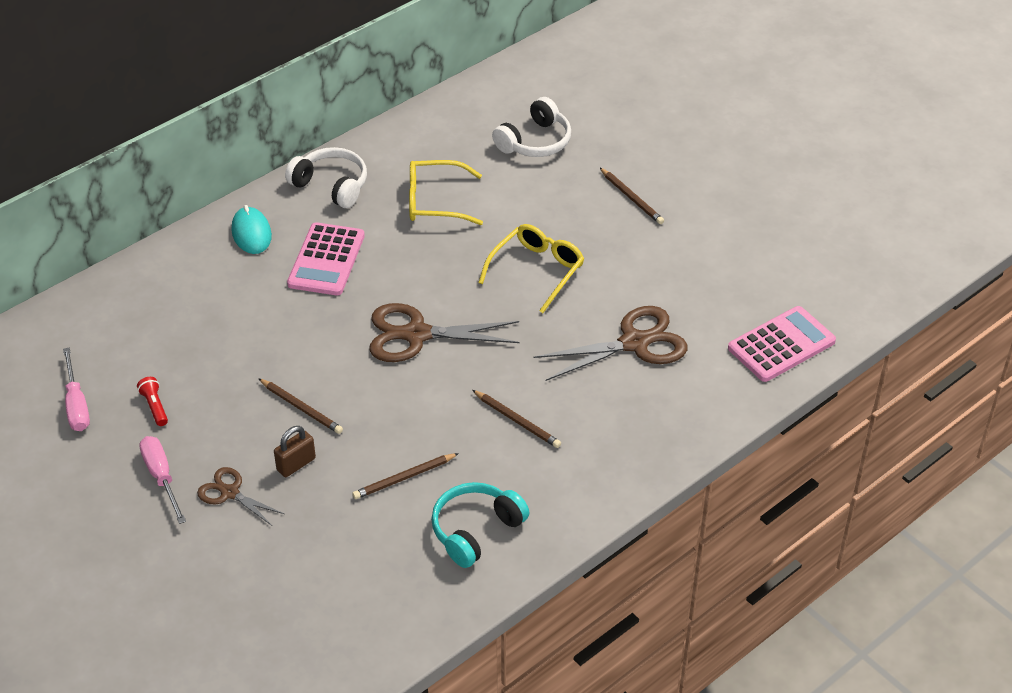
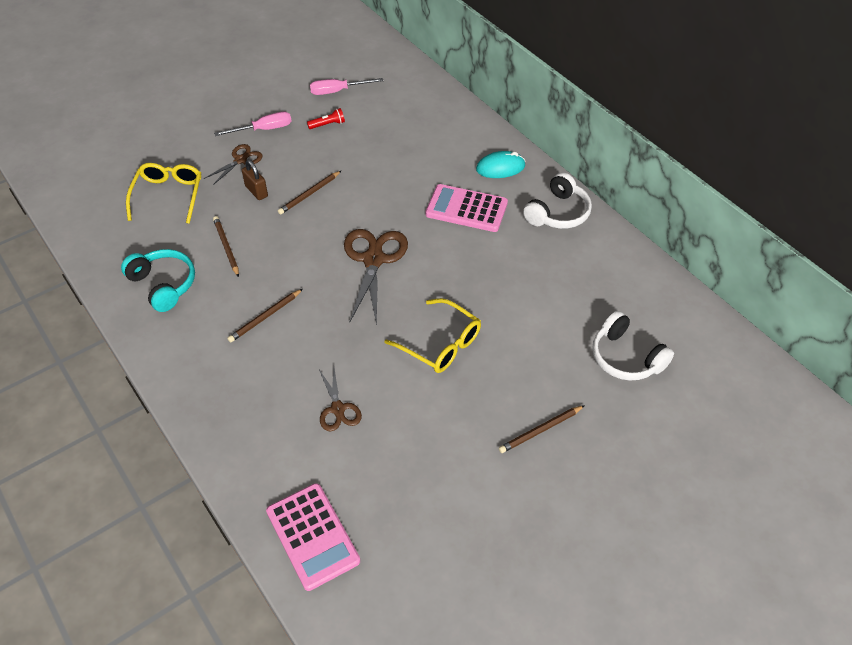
camera: 95 degrees right, 5 degrees up
yellow glasses [409,160,483,225] -> yellow glasses moved to [126,163,201,224]
brown scissors [534,306,688,381] -> brown scissors [319,367,362,431], size x0.56

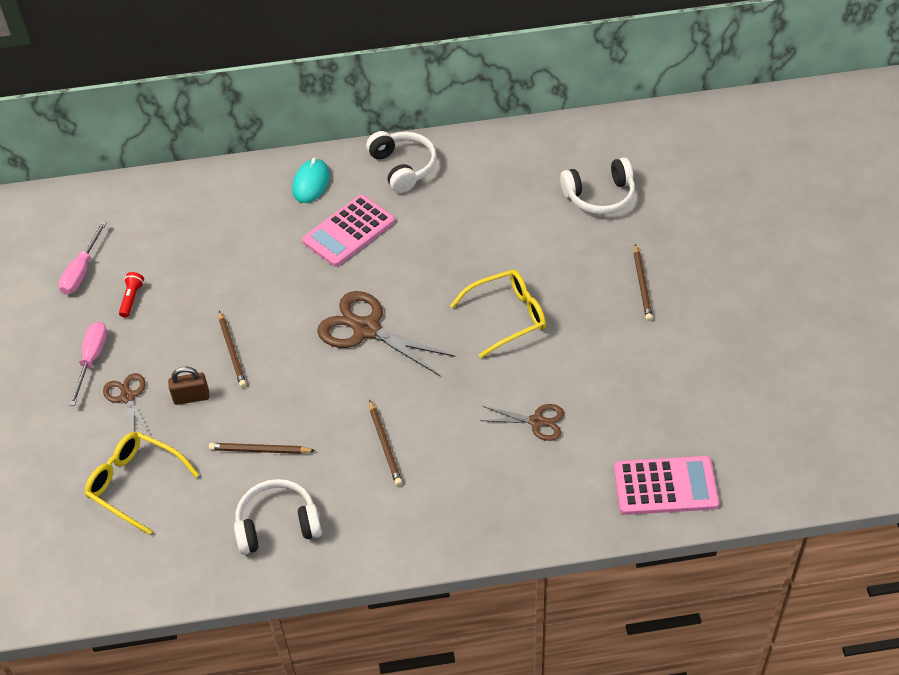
camera: 60 degrees left, 0 degrees up
turquoise headphones [121,249,195,312] -> white headphones [234,479,322,555]

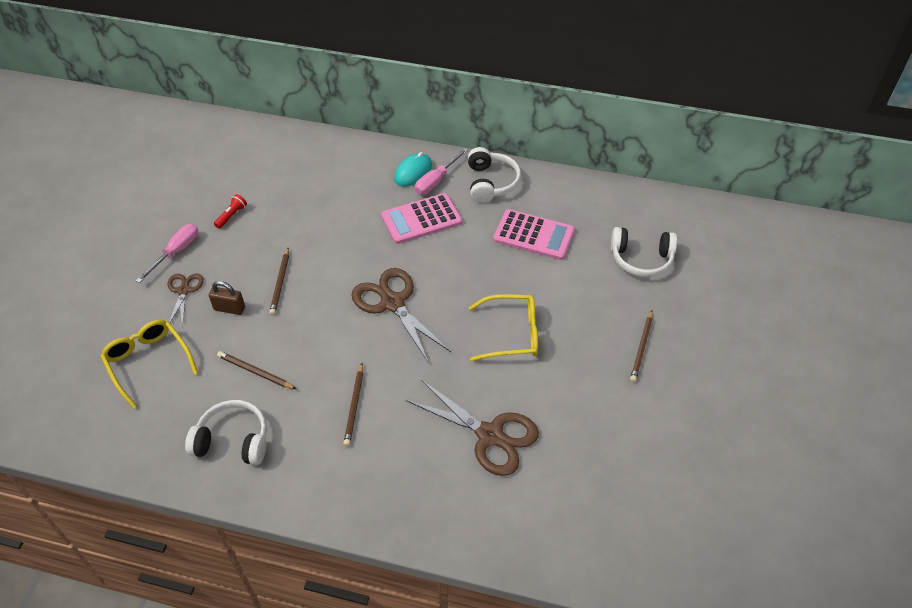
camera: 20 degrees right, 0 degrees up
pink screwdriver [58,221,107,295] -> pink screwdriver moved to [415,148,468,195]
brown scissors [480,404,564,441] -> brown scissors [406,380,539,476], size x1.78
pink calculator [614,456,719,515] -> pink calculator moved to [493,209,575,260]

